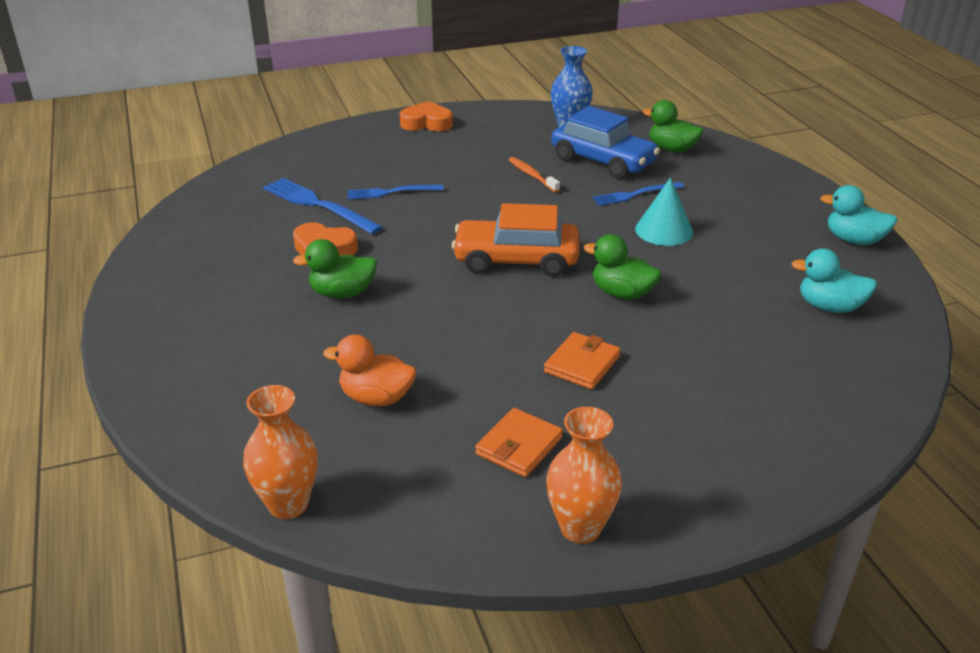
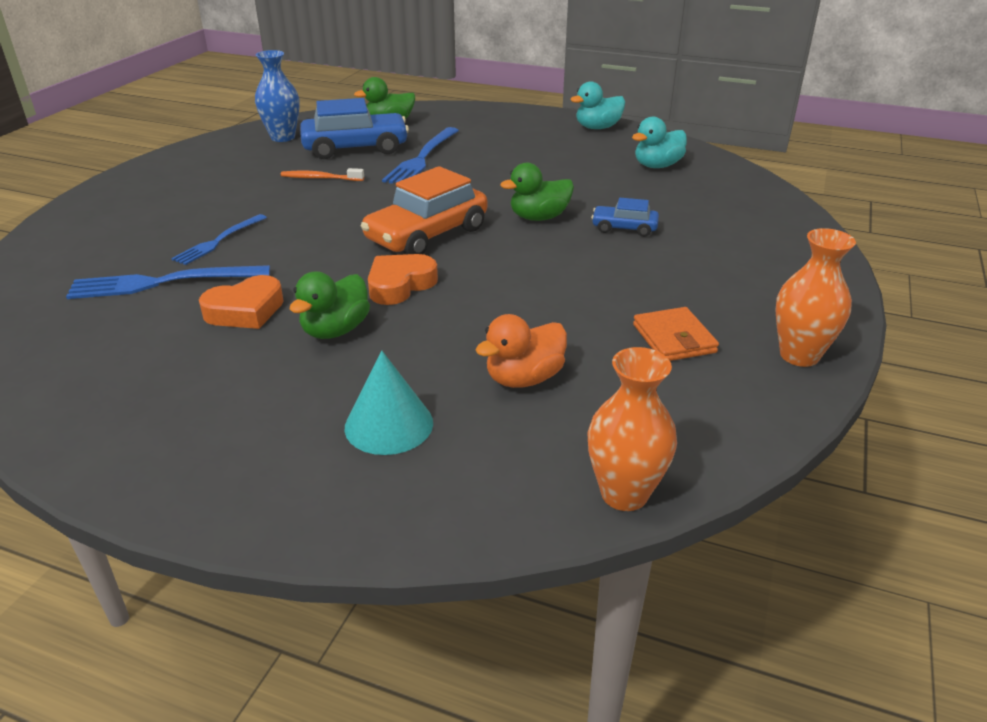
camera: 50 degrees left, 0 degrees up
orange heart [400,101,453,131] -> orange heart moved to [368,254,438,305]
orange wallet [544,332,621,389] -> none
blue fork [592,182,684,206] -> blue fork [382,127,459,184], size x1.57
turquoise cone [635,178,693,246] -> turquoise cone moved to [345,350,433,455]
none -> blue car [591,198,659,237]

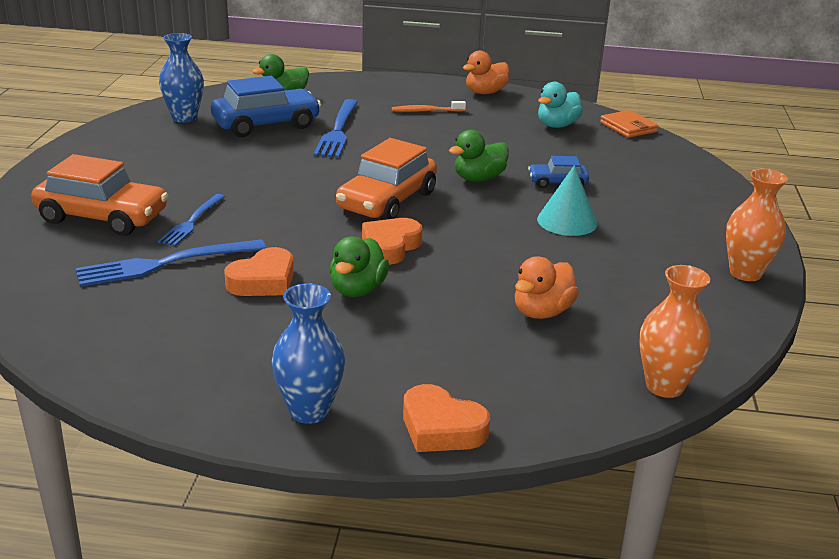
camera: 15 degrees left, 5 degrees down
orange toothbrush [281,168,364,181] -> orange toothbrush moved to [392,101,466,112]
turquoise cone [345,350,433,455] -> turquoise cone moved to [537,165,597,236]
turquoise duck [570,81,625,129] -> orange duck [463,50,509,94]
orange wallet [633,307,719,361] -> orange wallet moved to [600,110,658,138]
none -> orange car [31,154,169,236]
none -> blue vase [271,283,345,424]
none -> orange heart [403,384,490,452]

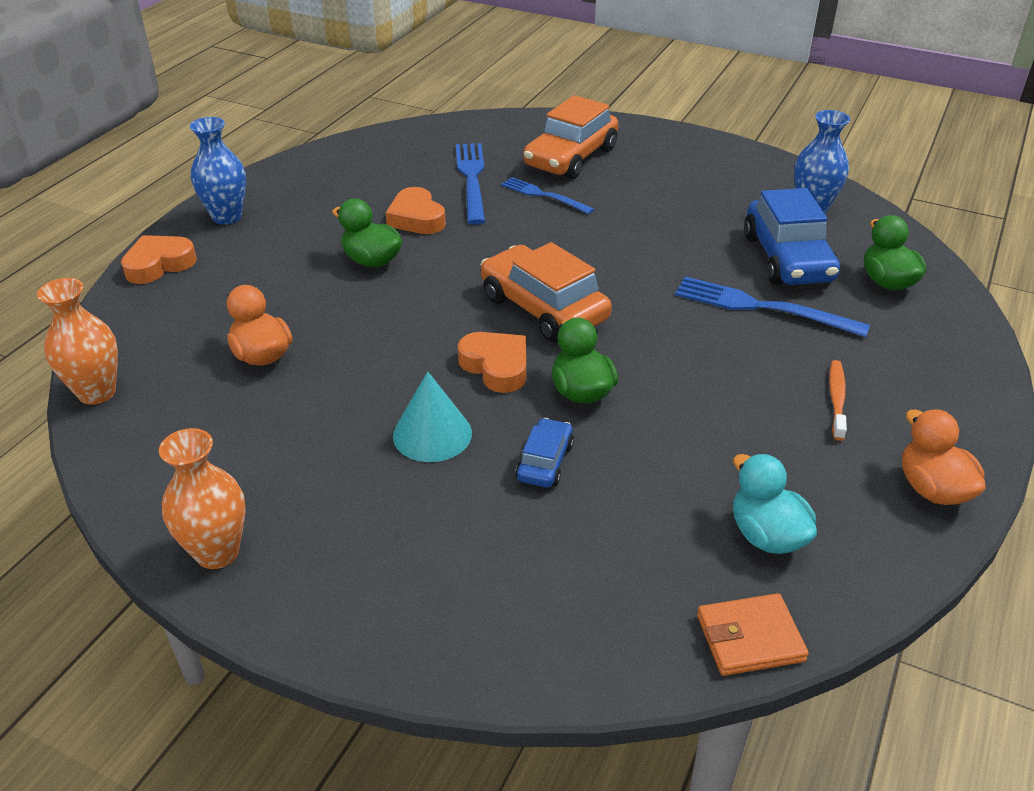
camera: 110 degrees right, 10 degrees up
orange heart [362,218,423,265] -> orange heart moved to [458,332,526,393]

